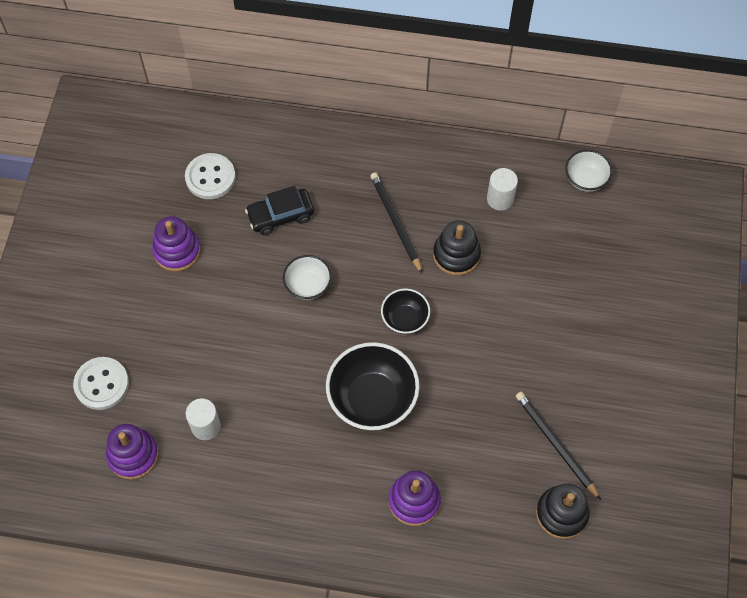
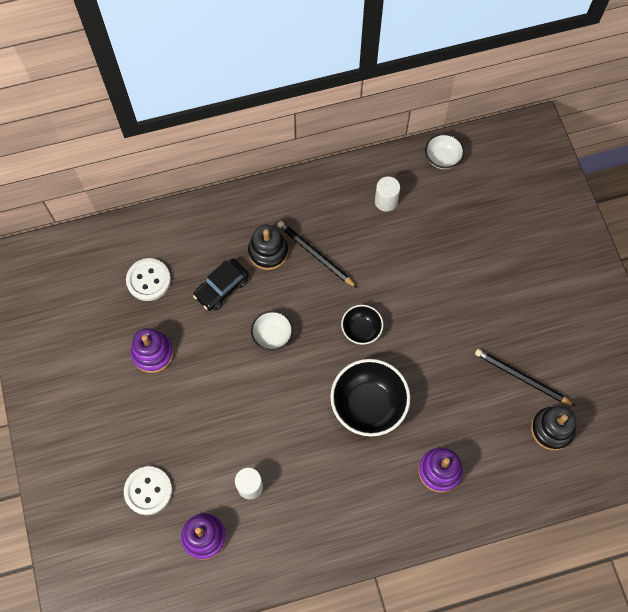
camera: 25 degrees left, 5 degrees up
black stacking toy [433,220,481,276] -> black stacking toy moved to [248,225,288,270]

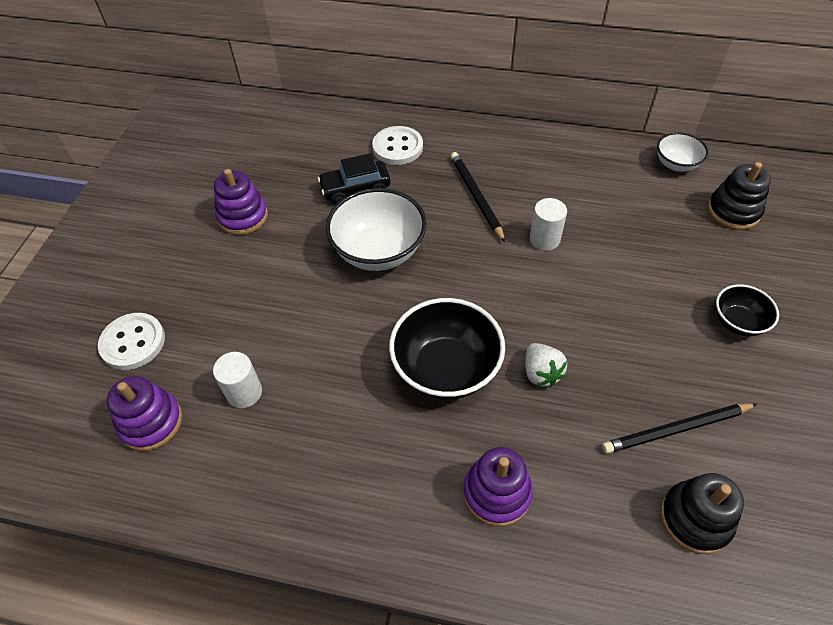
camera: 30 degrees right, 15 degrees down
white button [126,258,171,301] -> white button moved to [372,126,423,165]
black stacking toy [248,225,288,270] -> black stacking toy moved to [708,162,771,230]
white bowl [251,311,293,351] -> white bowl [326,188,427,271], size x1.81
black bowl [341,305,383,345] -> black bowl moved to [716,284,779,336]
white cylinder [375,177,400,212] -> white cylinder moved to [530,198,567,251]
black pencil [475,349,575,406] -> black pencil turned 75 degrees counterclockwise [602,403,757,454]
none -> white strawberry [525,343,567,387]

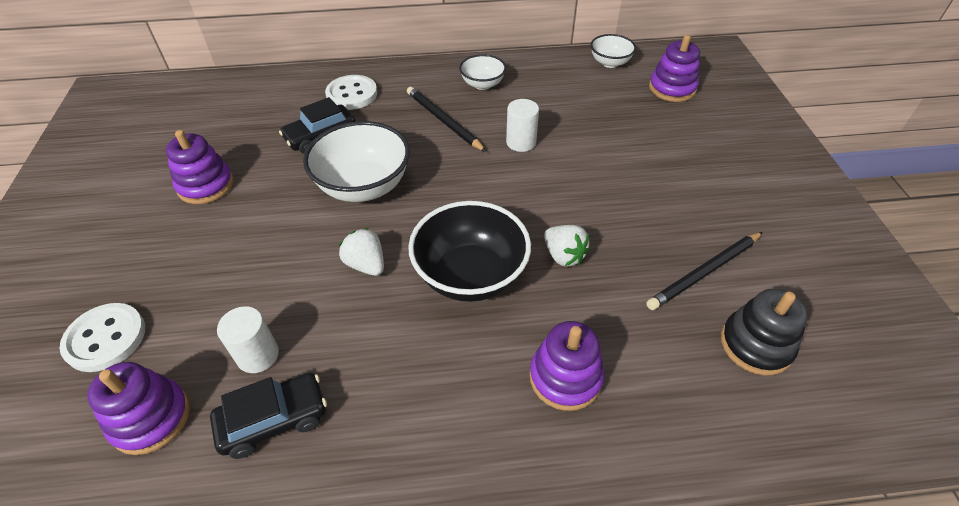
camera: 20 degrees left, 5 degrees down
black stacking toy [708,162,771,230] -> purple stacking toy [649,35,700,102]
black bowl [716,284,779,336] -> none
none -> black car [210,373,327,459]
none -> white strawberry [339,228,384,276]
none -> white bowl [459,54,506,90]

